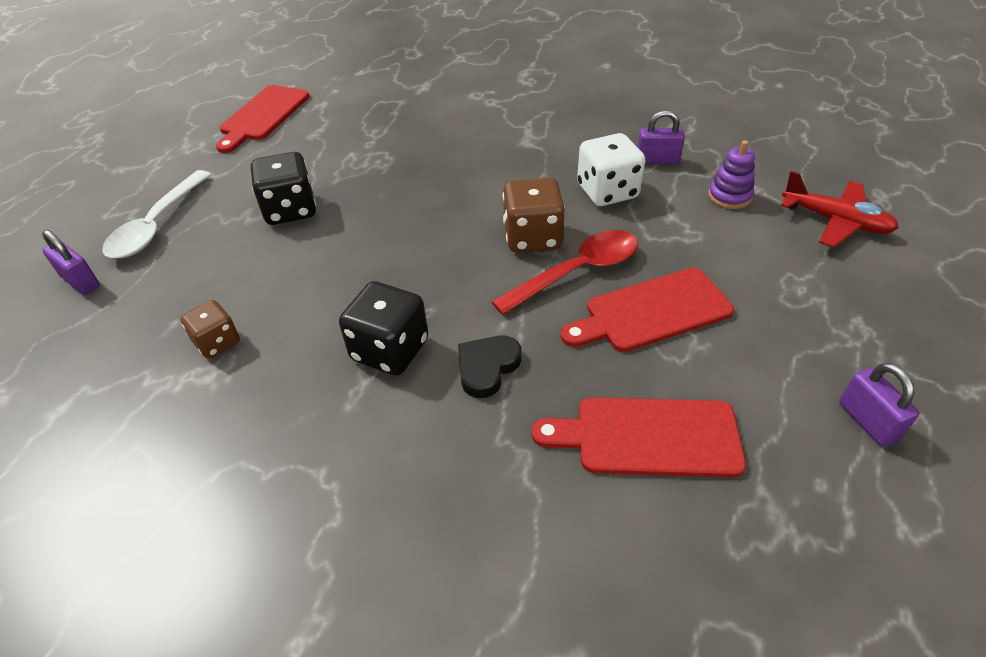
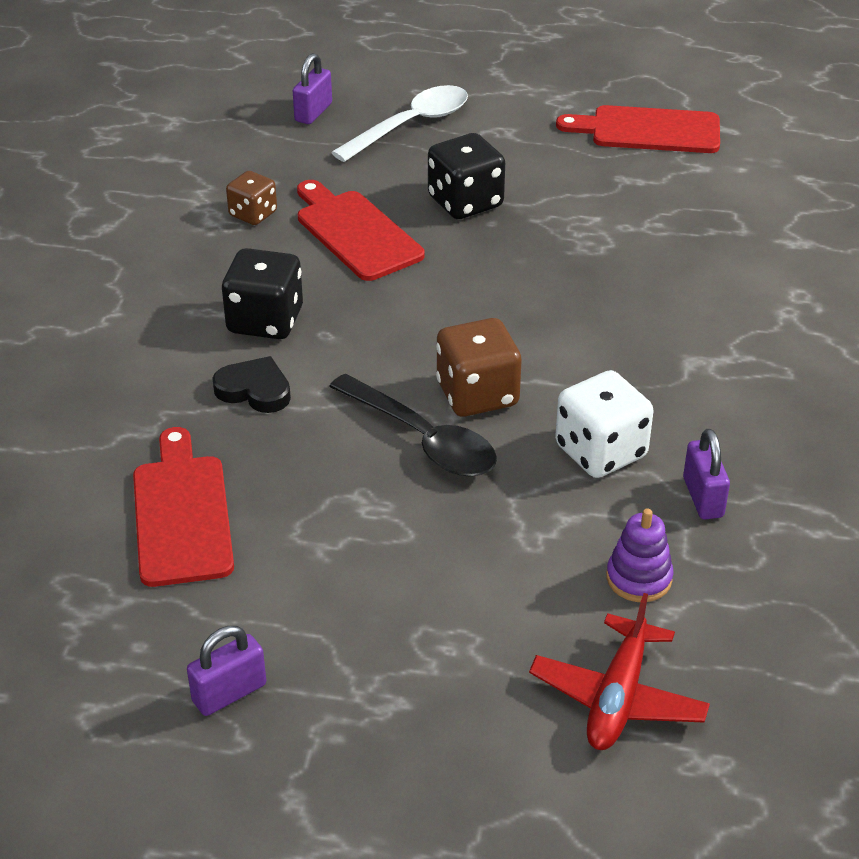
camera: 75 degrees right, 5 degrees down
white spoon [102,170,211,258] -> white spoon turned 135 degrees clockwise [331,85,468,162]
red spoon [491,230,638,315] -> black spoon [329,374,497,477]
red cutting board [560,268,734,352] -> red cutting board moved to [297,180,425,281]

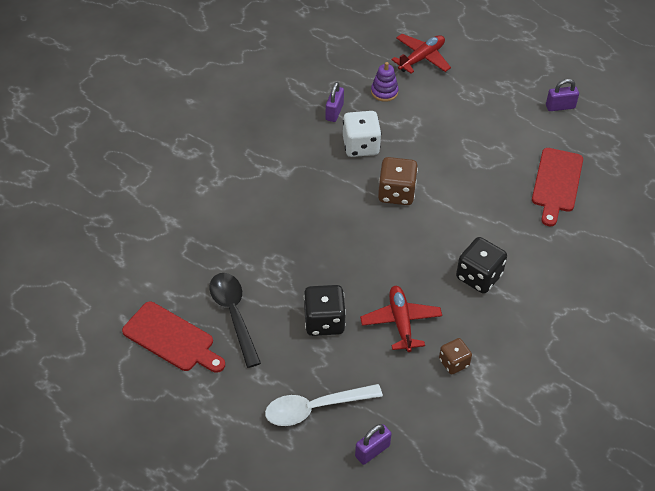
camera: 155 degrees left, 10 degrees up
black heart [212,356,291,413] -> none
red cutting board [297,180,425,281] -> red plane [360,286,442,352]
black spoon [329,374,497,477] -> black spoon moved to [209,273,261,368]

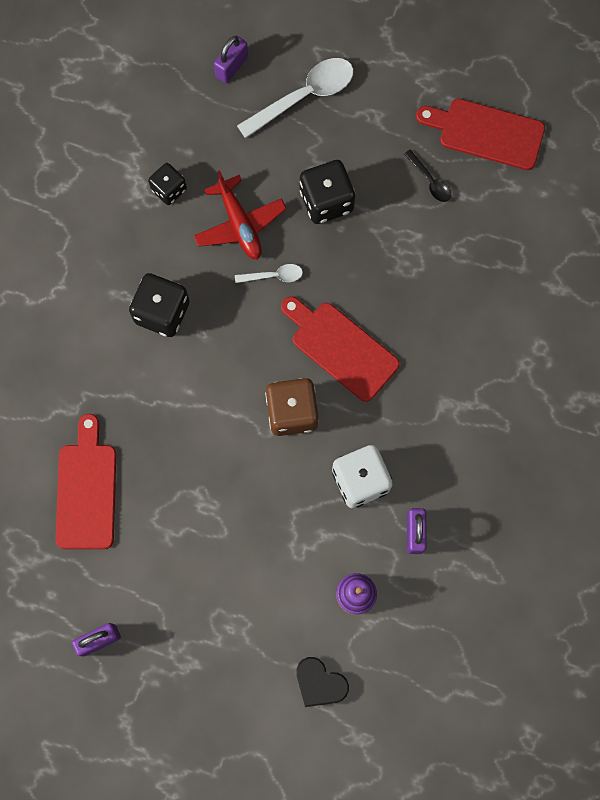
camera: 165 degrees right, 25 degrees up
black spoon [209,273,261,368] -> black spoon [404,150,451,202], size x0.50
red plane [391,34,451,74] -> black heart [296,657,349,707]
brown dice [439,338,472,374] -> black dice [148,163,187,205]
none -> white spoon [235,264,303,283]
none -> red cutting board [281,296,400,402]

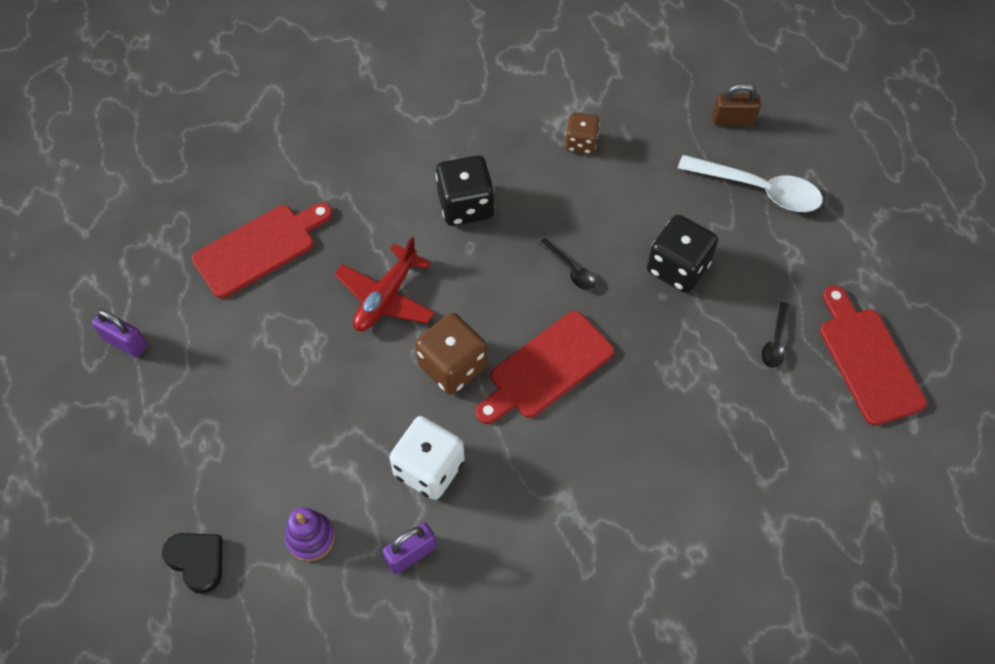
camera: 55 degrees right, 15 degrees down
black dice [148,163,187,205] -> brown dice [565,113,600,154]
red plane [194,170,287,260] -> red plane moved to [334,237,435,331]
purple padlock [214,36,248,83] -> brown padlock [712,83,761,126]
white spoon [235,264,303,283] -> black spoon [539,238,596,290]
red cutting board [281,296,400,402] -> red cutting board turned 135 degrees counterclockwise [476,311,614,424]
black heart [296,657,349,707] -> black heart turned 135 degrees clockwise [162,533,223,594]

